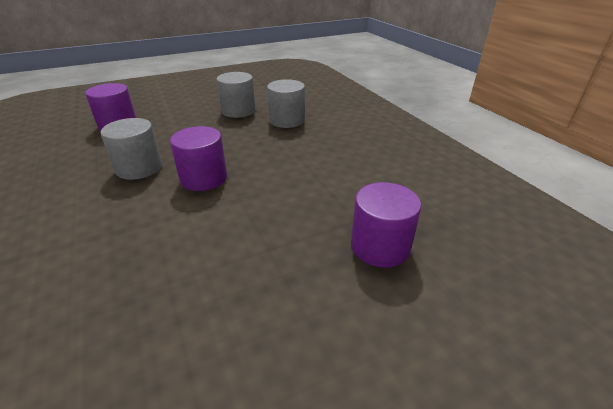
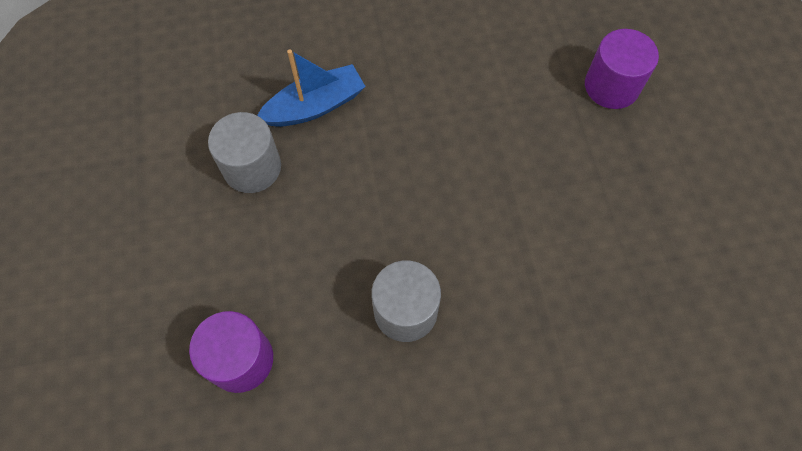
camera: 75 degrees left, 30 degrees up
purple cylinder [170,126,227,191] -> none
grey cylinder [267,79,305,128] -> blue boat [257,50,366,127]

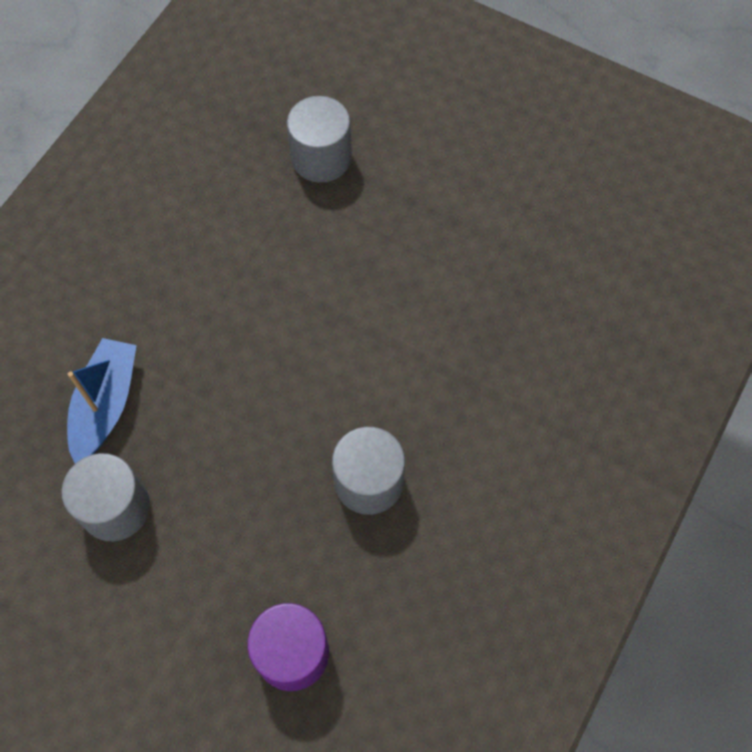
camera: 50 degrees left, 0 degrees up
purple cylinder [585,29,659,109] -> grey cylinder [287,96,352,183]

